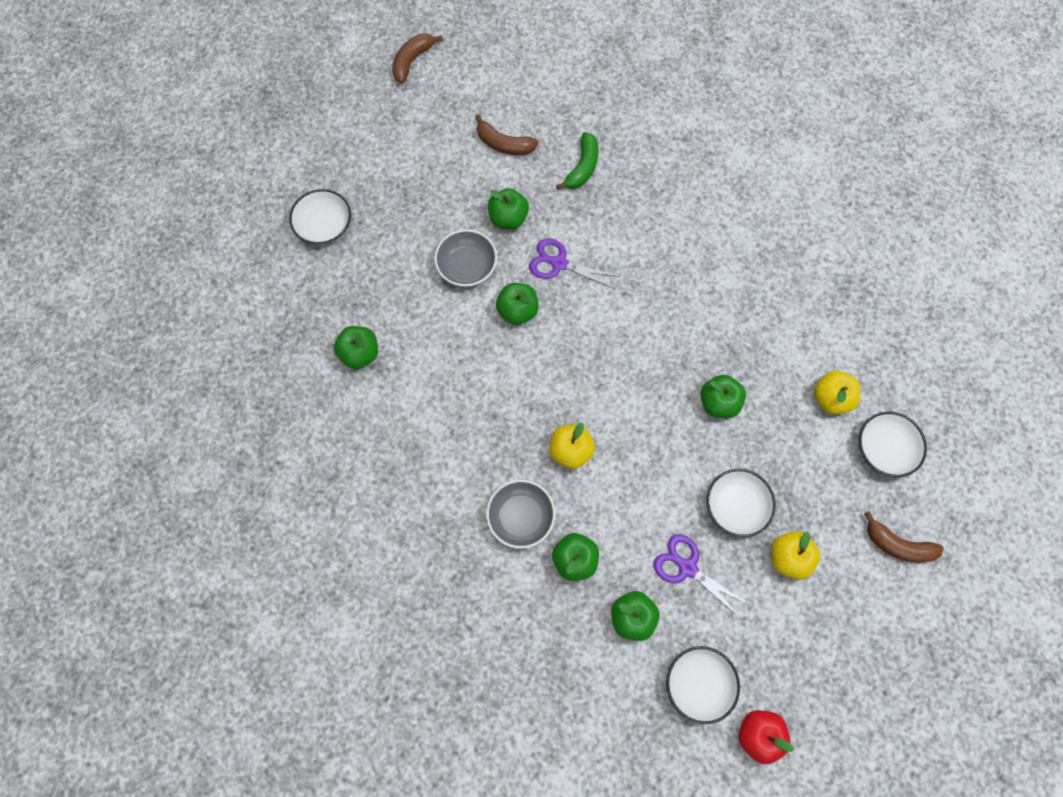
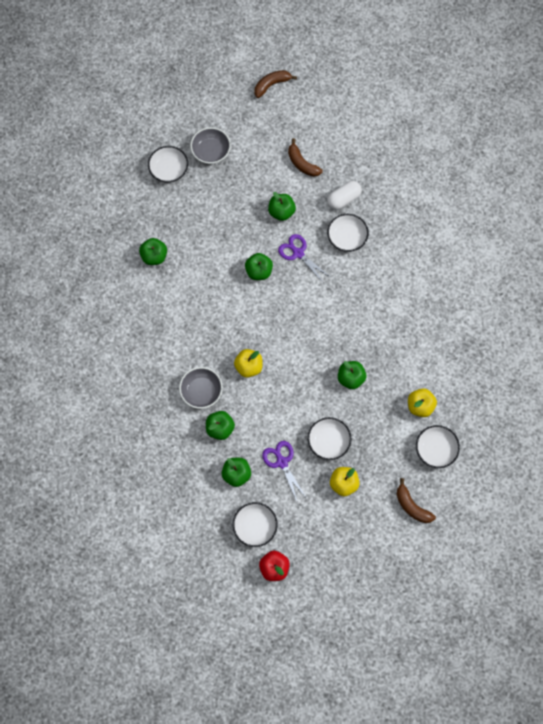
camera: 25 degrees right, 0 degrees up
grey bowl [434,229,497,287] -> grey bowl moved to [190,127,231,164]
green banana [556,132,599,190] -> white capsule [327,181,362,210]
none -> white bowl [327,214,369,252]

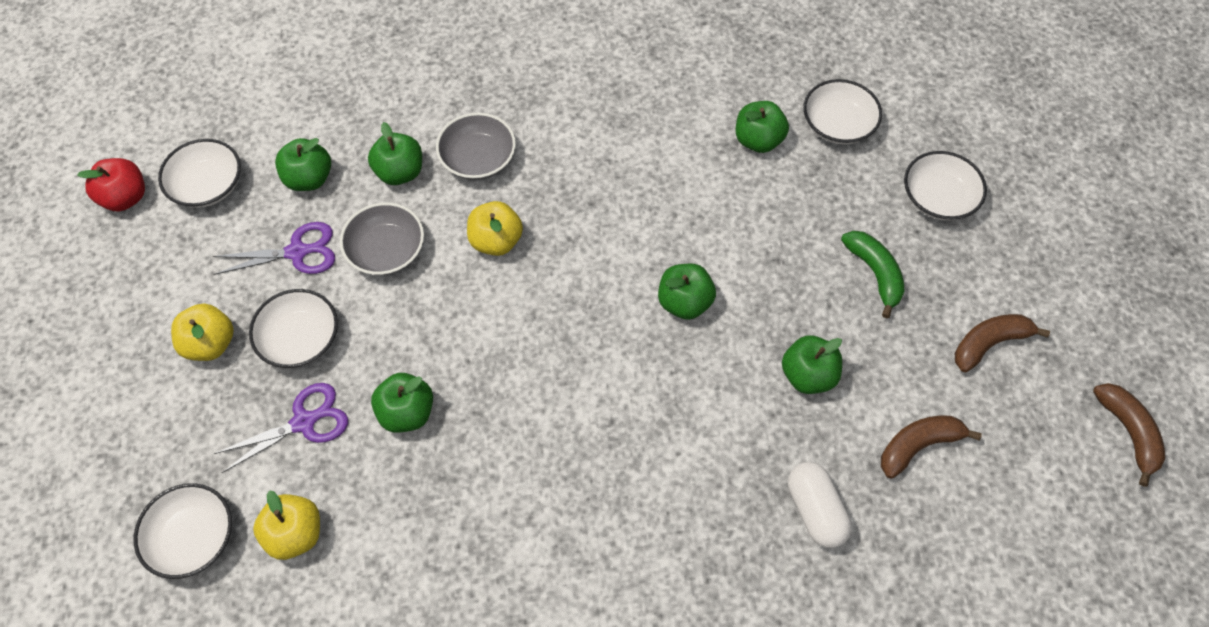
camera: 105 degrees right, 10 degrees down
grey bowl [190,127,231,164] -> grey bowl moved to [340,202,424,275]
purple scissors [278,234,330,283] -> purple scissors moved to [214,383,348,473]
white bowl [327,214,369,252] -> white bowl moved to [803,79,882,145]
brown banana [397,478,436,523] -> brown banana moved to [955,314,1050,372]
none -> green banana [841,231,905,318]

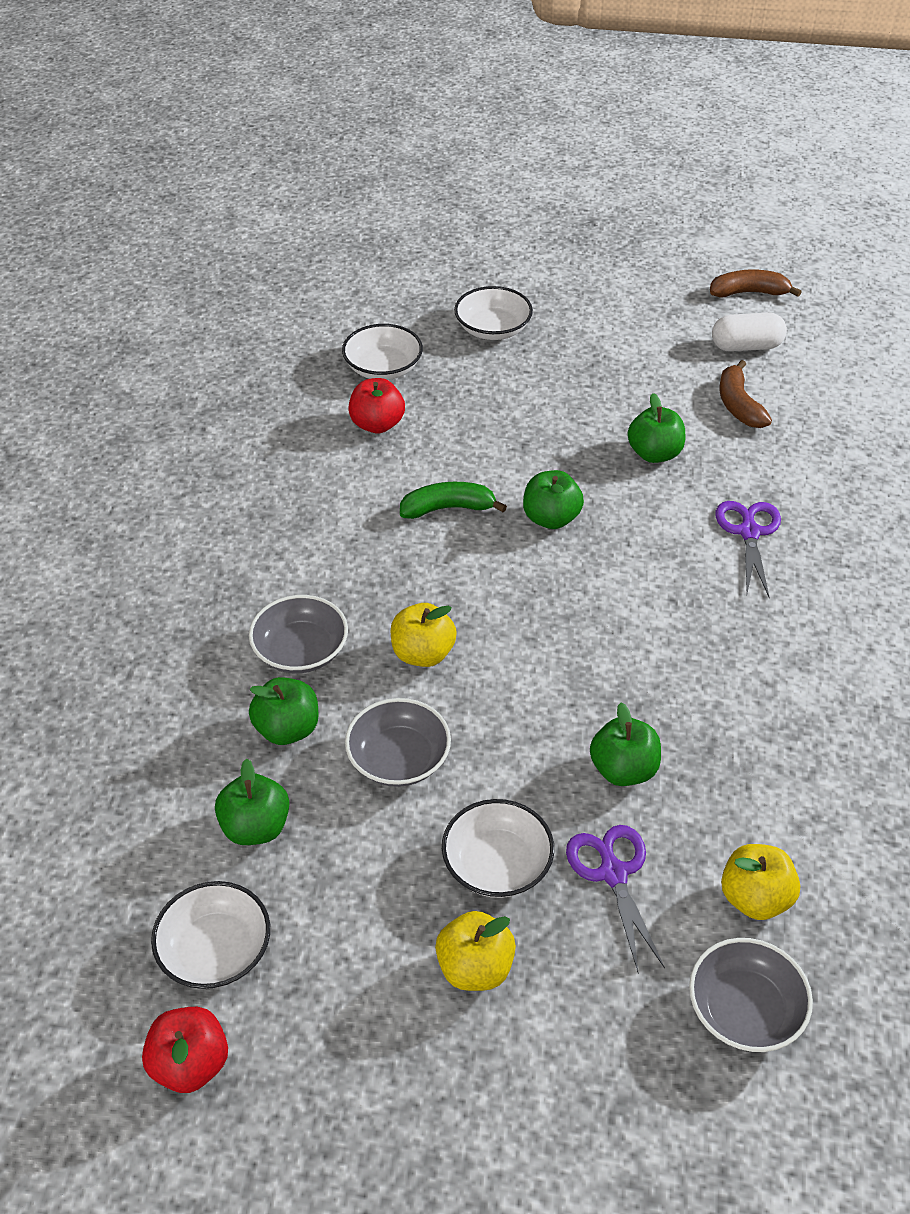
camera: 75 degrees left, 15 degrees down
white bowl [133,483,232,579] -> grey bowl [689,938,813,1052]
purple scissors [213,222,335,275] -> purple scissors moved to [716,501,781,598]
green apple [736,101,789,153] -> red apple [348,378,405,434]
white capsule [788,462,852,548] -> white capsule moved to [712,312,787,352]
green banana [841,231,905,318] -> green banana moved to [400,482,507,519]
brown banana [955,314,1050,372] -> none

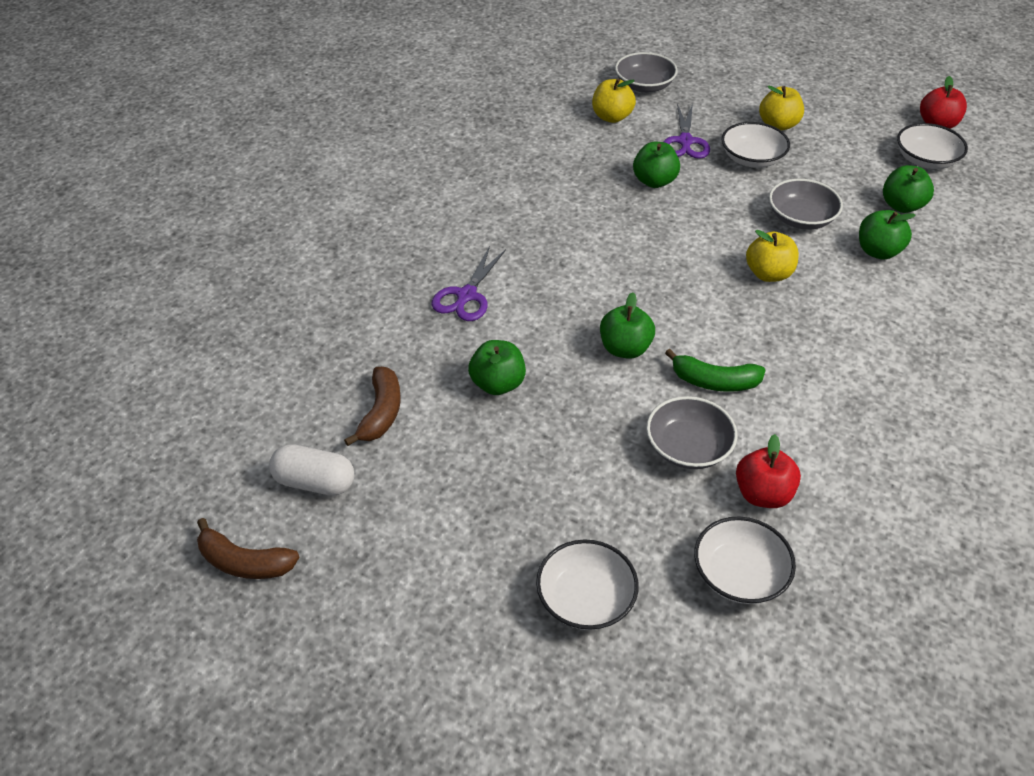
camera: 160 degrees left, 0 degrees up
grey bowl [249,595,348,673] -> grey bowl moved to [646,396,737,469]

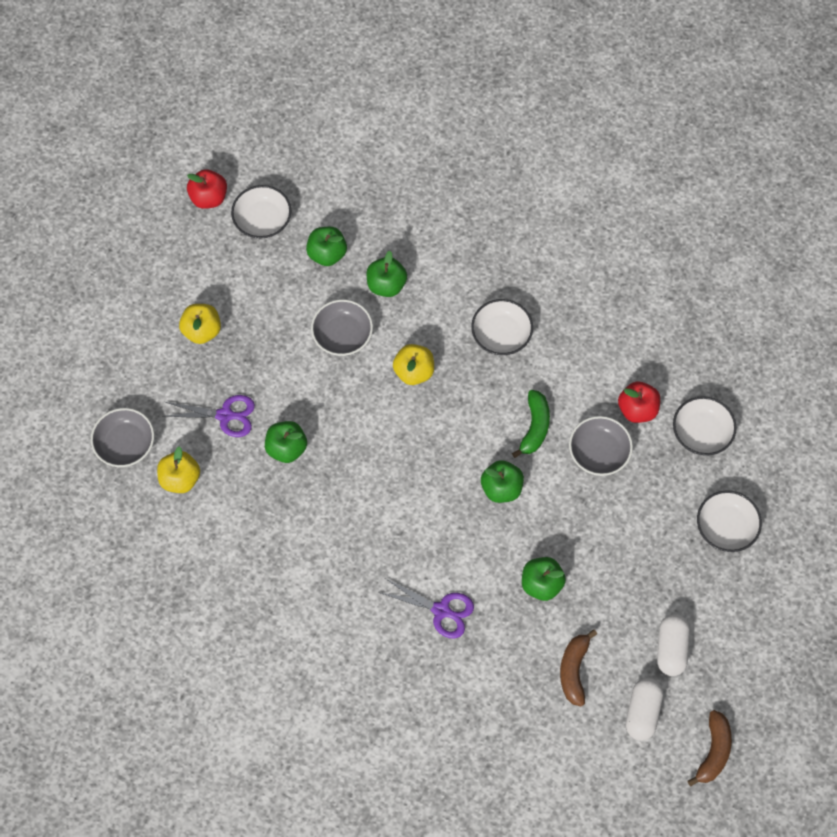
camera: 90 degrees left, 20 degrees up
brown banana [344,367,401,446] -> brown banana turned 90 degrees counterclockwise [560,629,597,707]
white bowl [721,122,790,168] -> white bowl moved to [471,299,533,355]
none -> white capsule [657,614,690,676]

